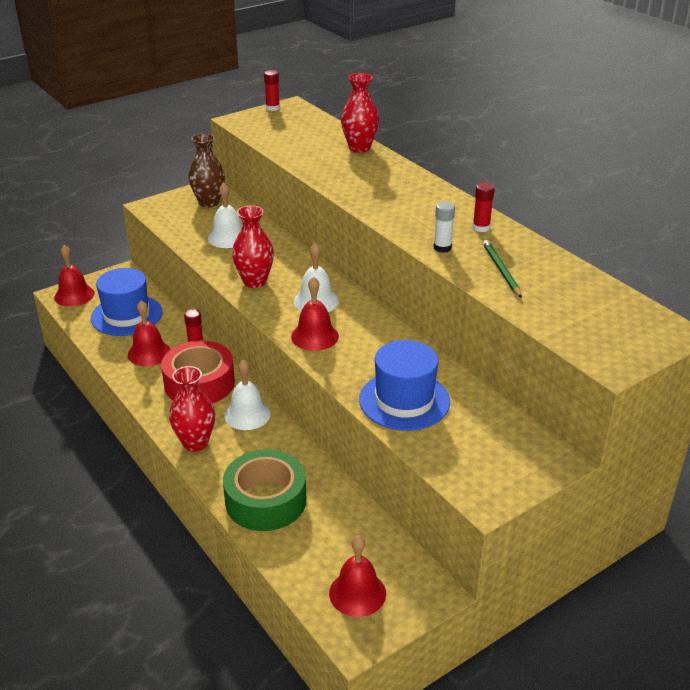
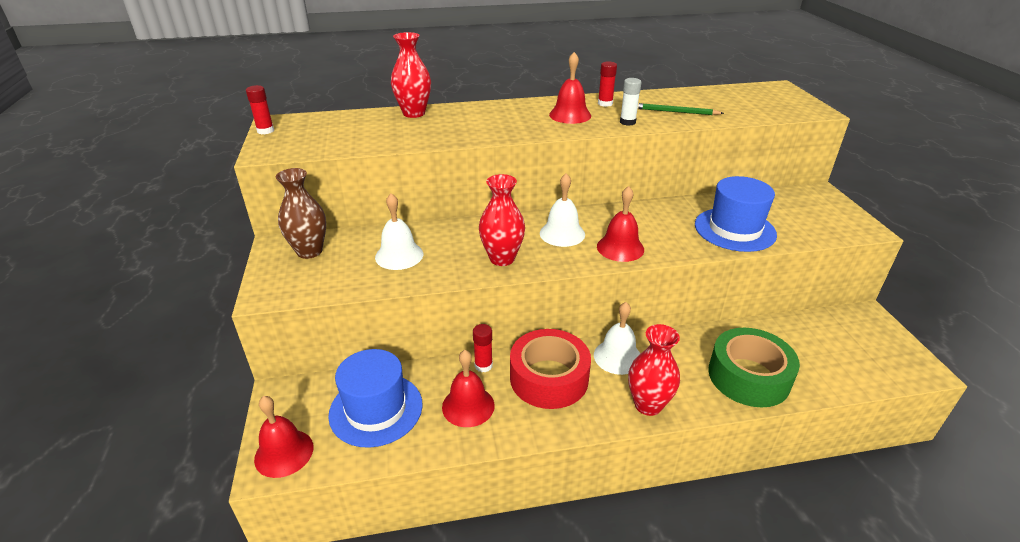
camera: 65 degrees left, 0 degrees up
red bell [329,535,386,617] -> red bell moved to [549,52,591,124]

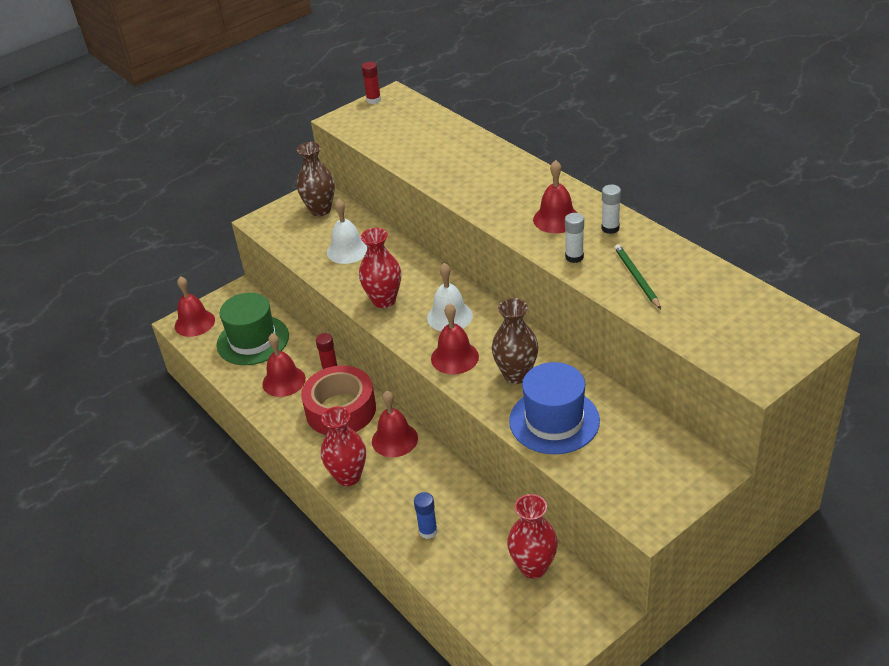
camera: 65 degrees right, 5 degrees up
blue hat [328,349,423,448] -> green hat [217,293,289,365]
red vase [391,32,431,118] -> red vase moved to [507,494,558,579]
white bell [594,302,640,375] -> red bell [372,391,418,457]
red glue stick [598,61,617,107] -> white glue stick [602,185,621,234]
green tape [708,328,800,407] -> blue glue stick [414,492,438,539]
none -> brown vase [492,298,538,384]

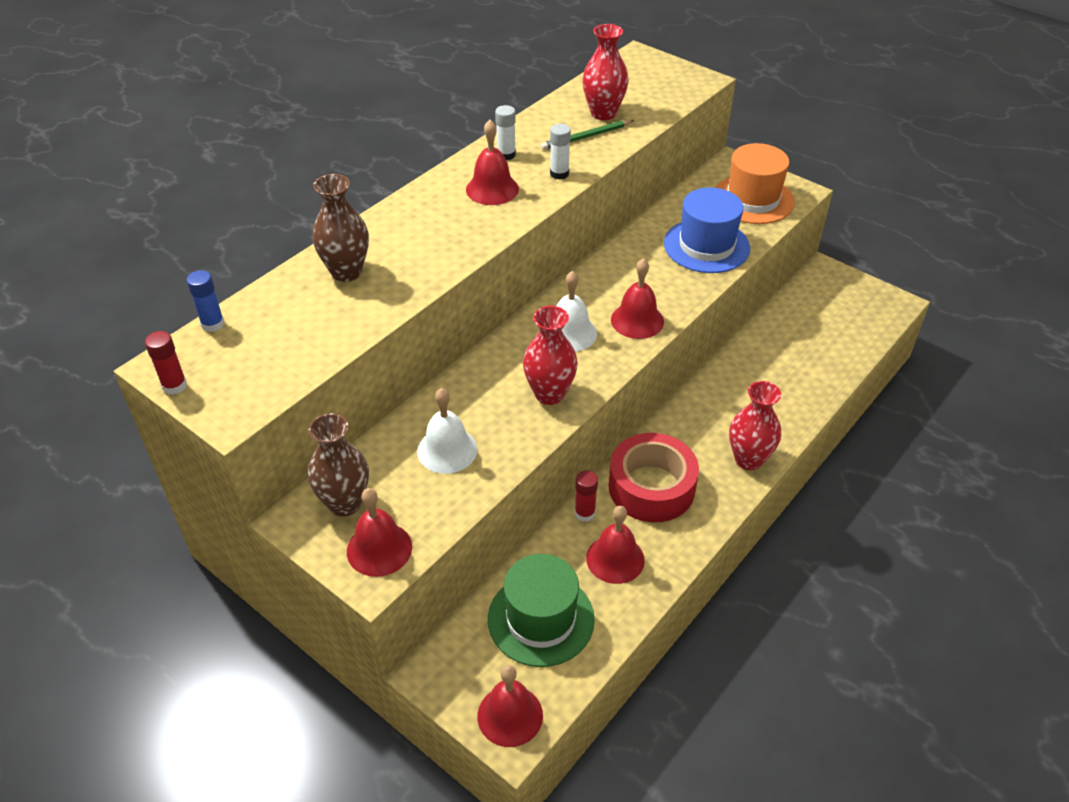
camera: 105 degrees left, 5 degrees up
red bell [372,391,418,457] -> red bell moved to [347,488,412,577]
blue glue stick [414,492,438,539] -> blue glue stick moved to [186,270,225,332]
brown vase [492,298,538,384] -> brown vase moved to [312,174,369,282]
red vase [507,494,558,579] -> red vase moved to [582,24,629,120]
none -> orange hat [715,143,795,224]

